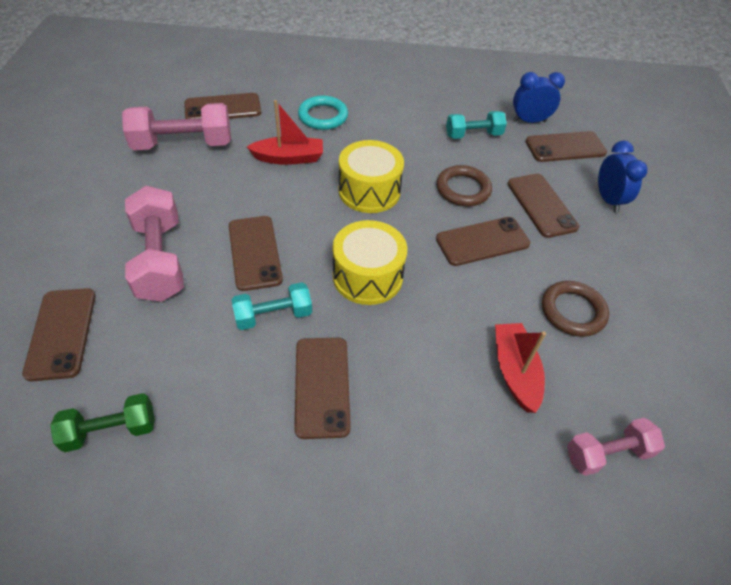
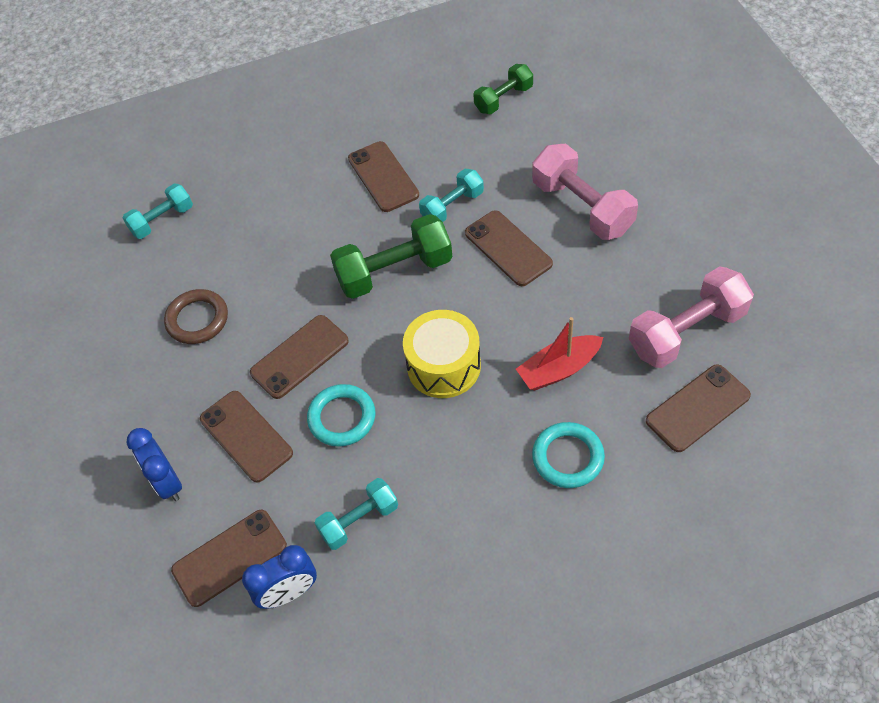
camera: 165 degrees right, 5 degrees up
brown phone [22,288,96,381] -> none
yellow drum [333,220,407,305] -> green dumbbell [330,214,452,299]
brown ring [436,165,492,206] -> turquoise ring [307,384,375,447]
red boat [495,323,546,413] -> none
pink dumbbell [567,417,665,476] -> turquoise dumbbell [123,184,193,239]

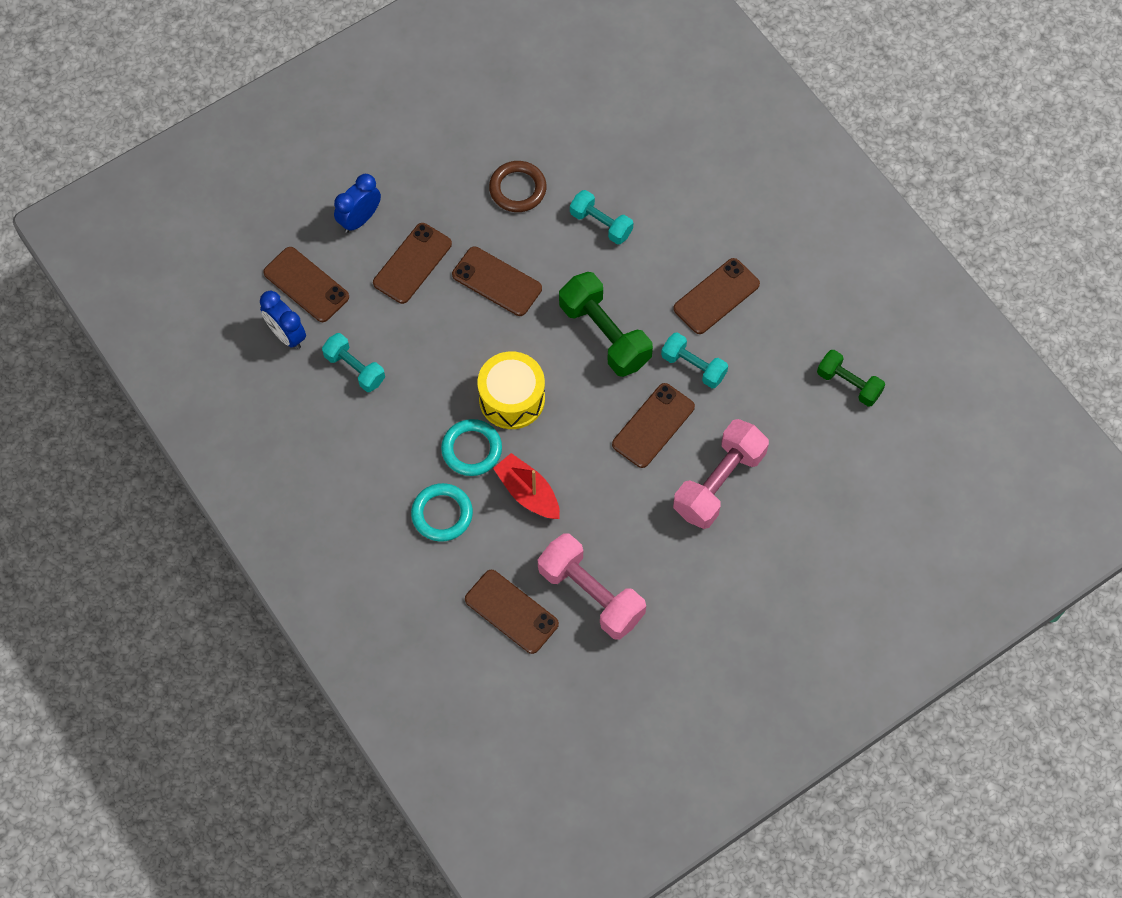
camera: 70 degrees right, 10 degrees up
turquoise dumbbell [123,184,193,239] -> turquoise dumbbell moved to [570,190,633,244]
turquoise ring [307,384,375,447] -> turquoise ring moved to [441,419,502,476]

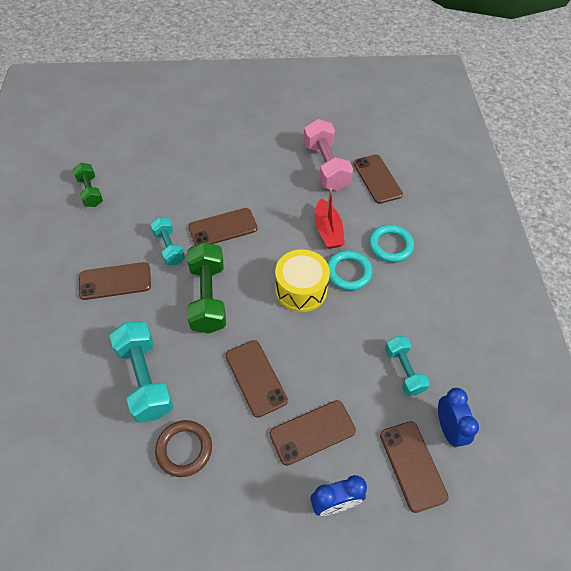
camera: 150 degrees left, 10 degrees down
turquoise dumbbell [570,190,633,244] -> turquoise dumbbell [110,321,173,423], size x1.65
pink dumbbell [673,419,769,529] -> none

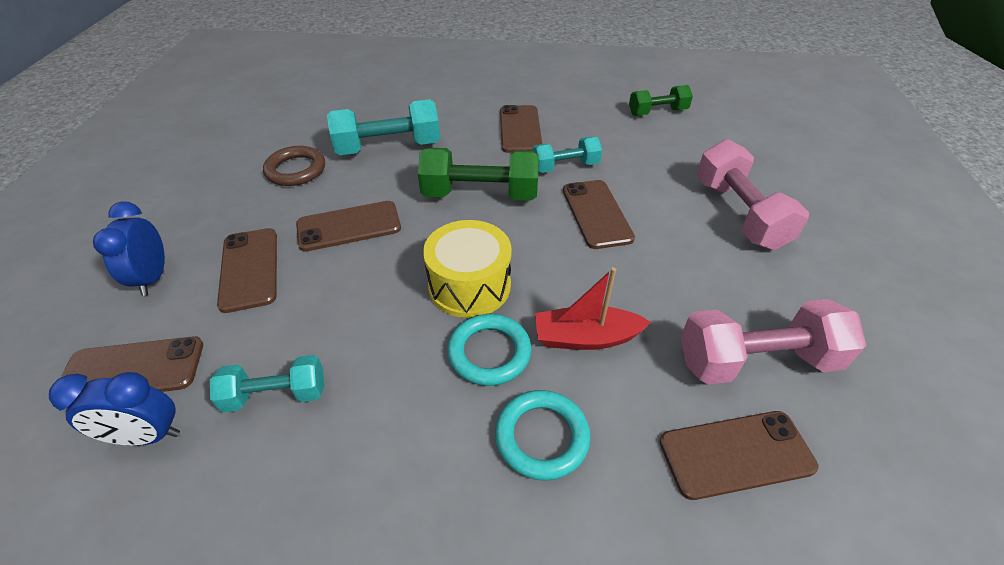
camera: 100 degrees right, 10 degrees down
none -> pink dumbbell [696,139,809,250]

